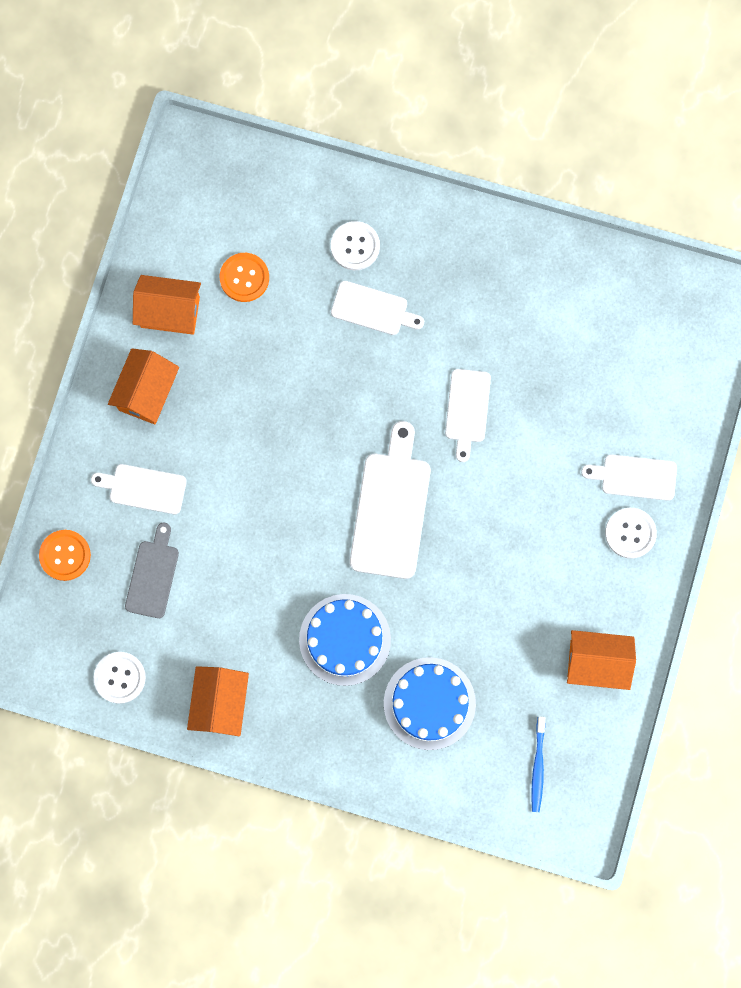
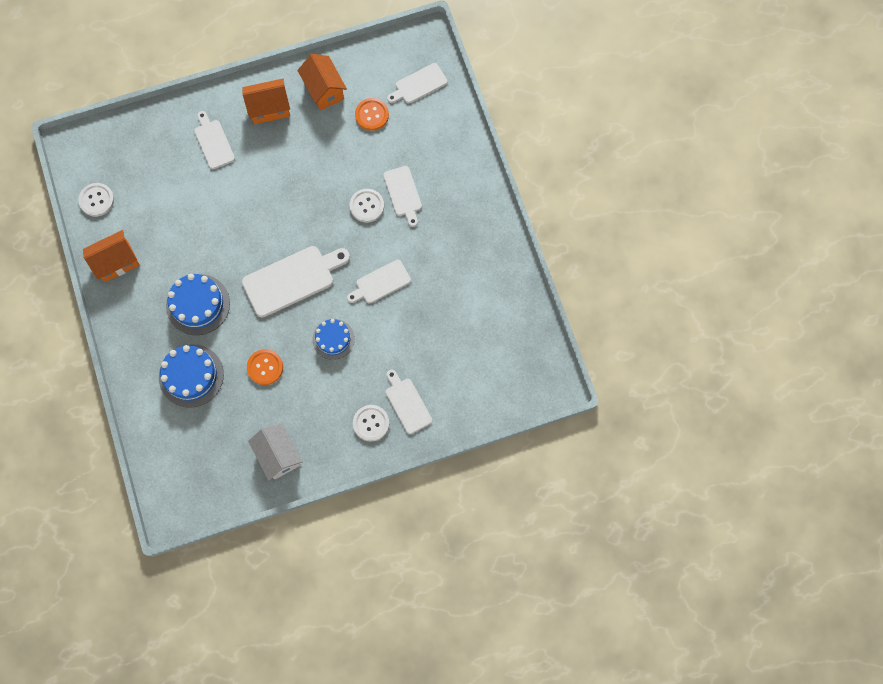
camera: 55 degrees right, 5 degrees down
orange button [39,530,91,581] -> orange button moved to [247,349,283,385]
grey cutting board [125,523,179,618] -> none
white button [331,221,380,270] -> white button moved to [350,189,384,222]
blue toothbrush [531,717,545,812] -> none
orange house [567,630,636,690] -> white house [248,423,303,480]
none -> blue cake [313,319,355,360]
none -> white cutting board [387,63,448,104]

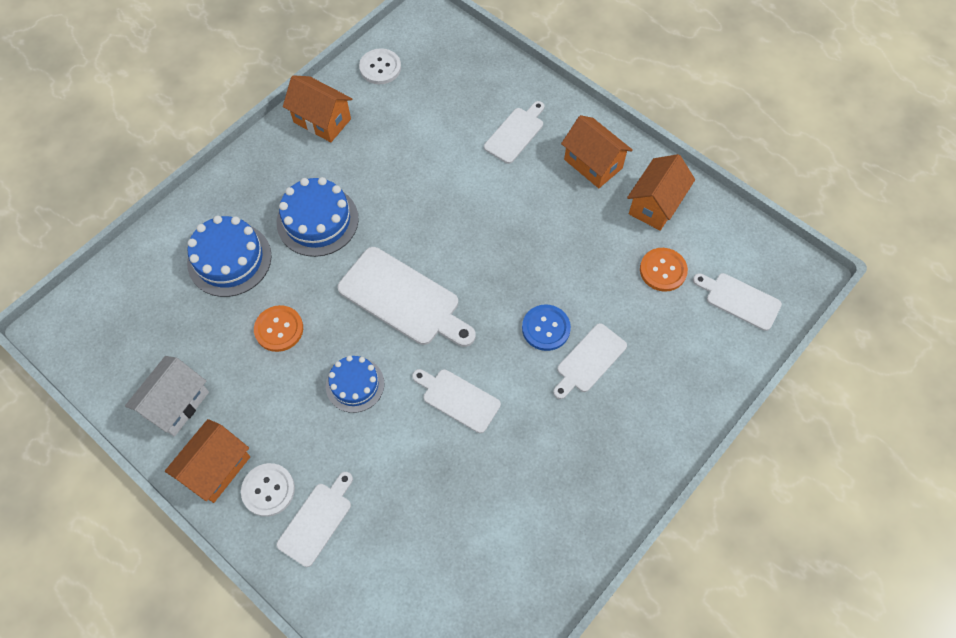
camera: 60 degrees right, 10 degrees down
white button [350,189,384,222] -> blue button [522,305,571,351]
none -> orange house [165,419,250,503]

